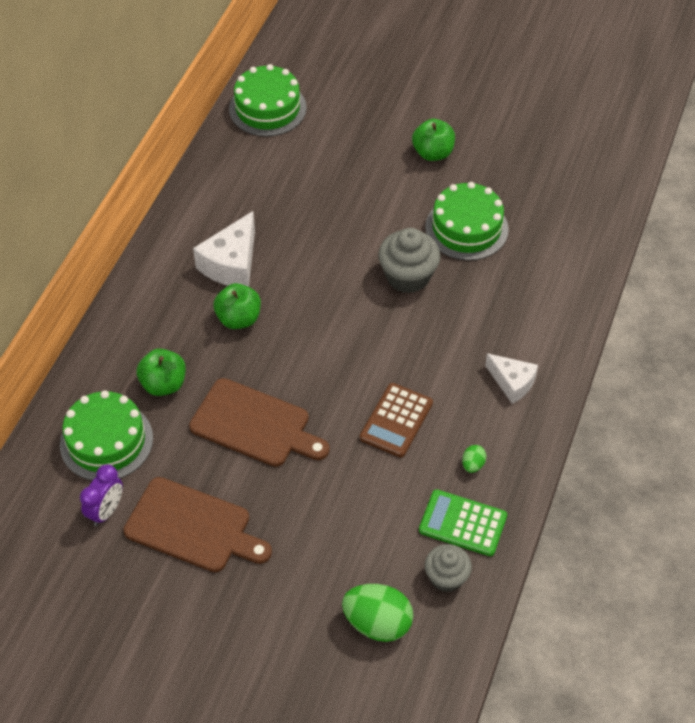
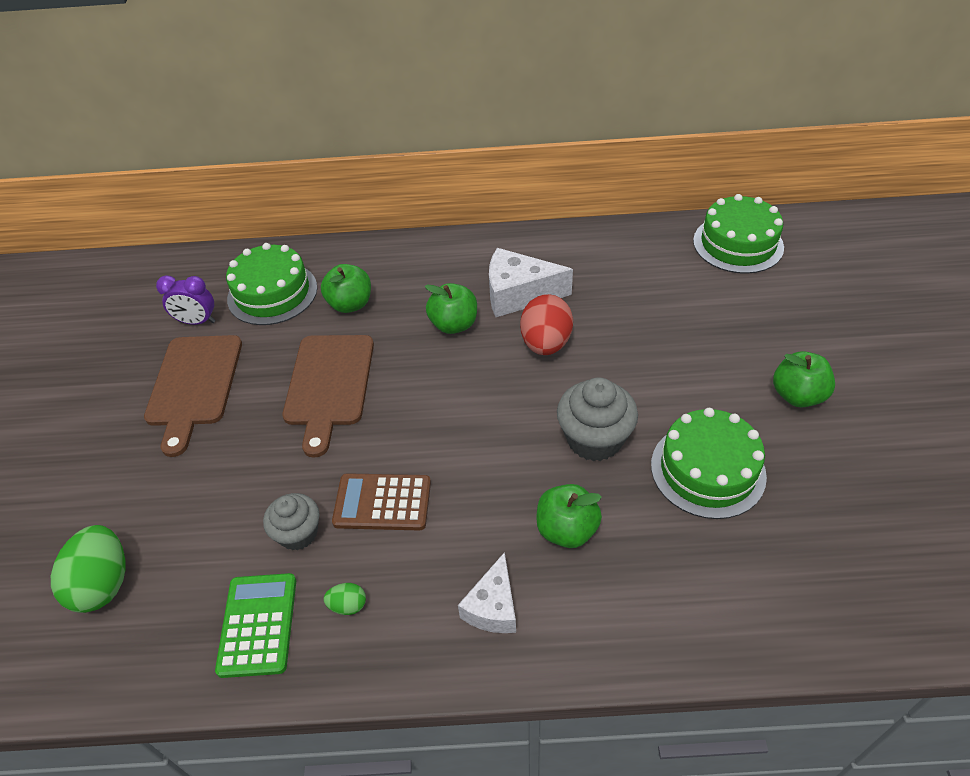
camera: 70 degrees right, 5 degrees down
grey cupcake [425,544,472,592] -> grey cupcake moved to [263,493,319,550]
none -> red egg [520,294,573,355]
none -> green apple [536,484,602,548]

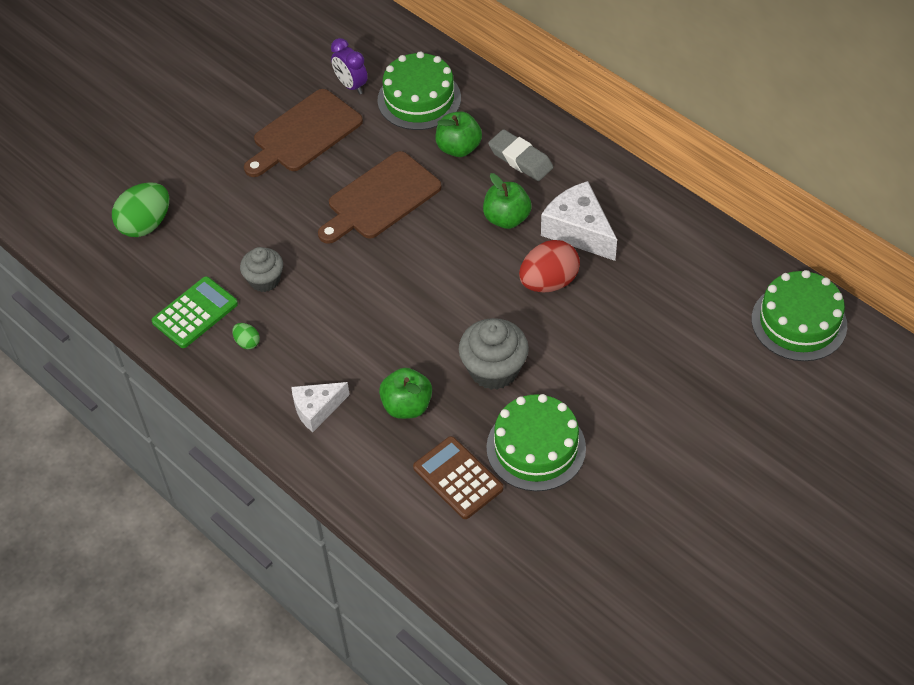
camera: 45 degrees right, 5 degrees up
brown calculator [332,473,431,530] -> brown calculator moved to [413,436,504,519]
green apple [773,351,835,407] -> none
none -> grey eraser [488,129,553,181]

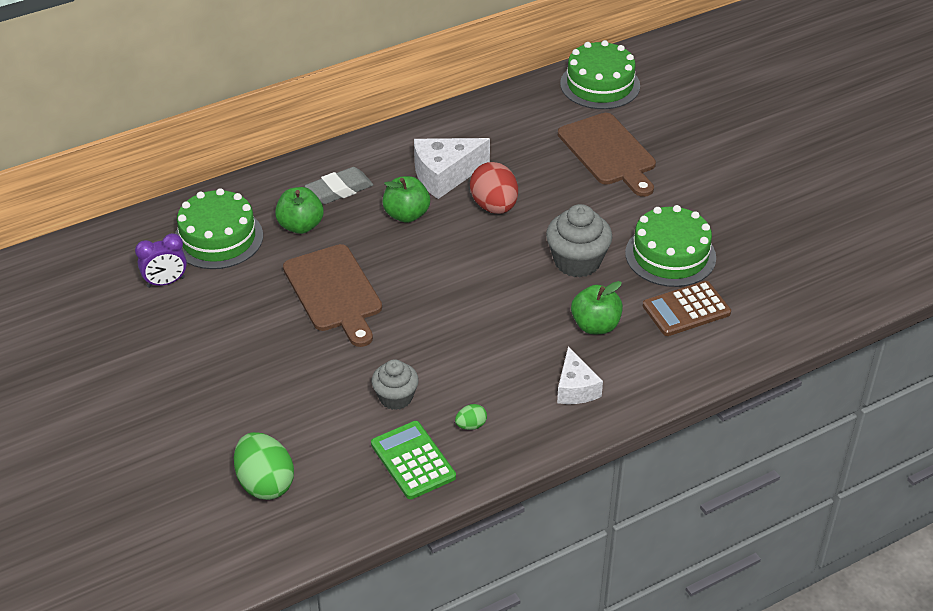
camera: 75 degrees left, 10 degrees down
brown cutting board [244,89,363,177] -> brown cutting board moved to [558,113,656,197]

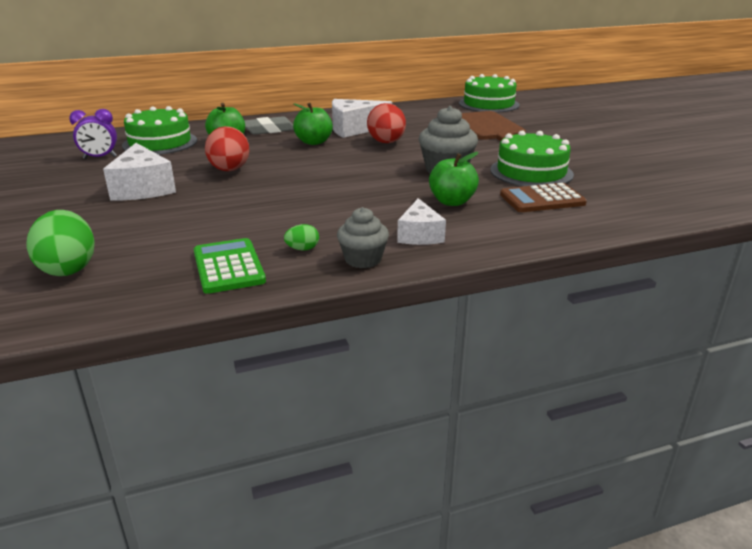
camera: 10 degrees right, 15 degrees down
brown cutting board [283,244,382,347] -> red egg [205,126,249,171]
grey cupcake [372,359,419,410] -> grey cupcake moved to [337,207,389,268]
none -> white cheese [103,143,176,200]

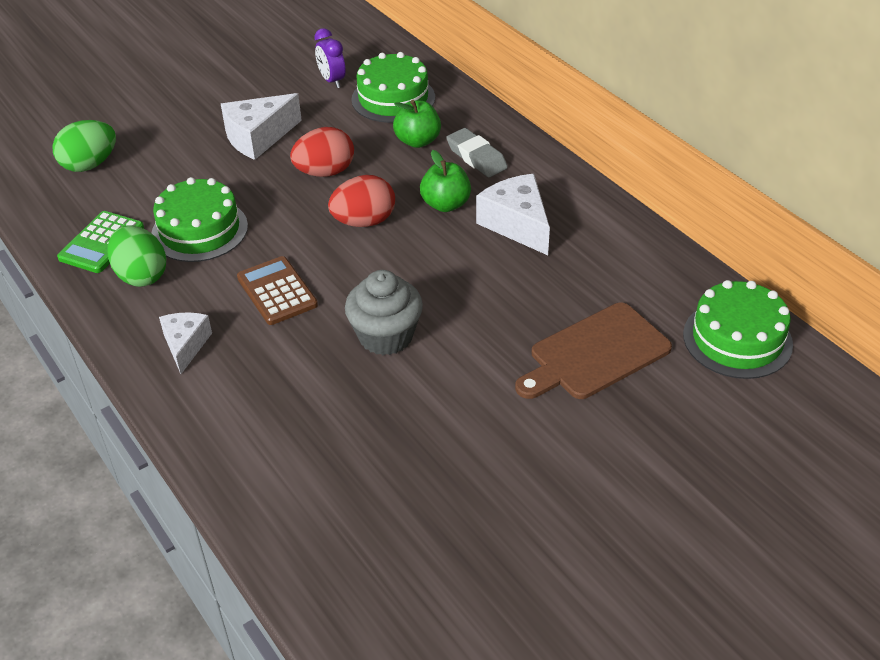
camera: 75 degrees right, 15 degrees up
green calculator [194,238,266,294] -> green calculator turned 150 degrees clockwise [57,211,144,273]
green egg [284,224,319,251] -> green egg [107,225,167,287], size x2.15
grey cupcake [337,207,389,268] -> none
red egg [367,103,406,143] -> red egg moved to [328,175,395,227]
white cheese [397,198,446,245] -> white cheese turned 105 degrees clockwise [159,312,212,374]
green apple [429,152,479,206] -> none
green cake [490,130,574,186] -> green cake moved to [152,177,248,262]
brown calculator [500,183,587,212] -> brown calculator moved to [237,256,318,325]

